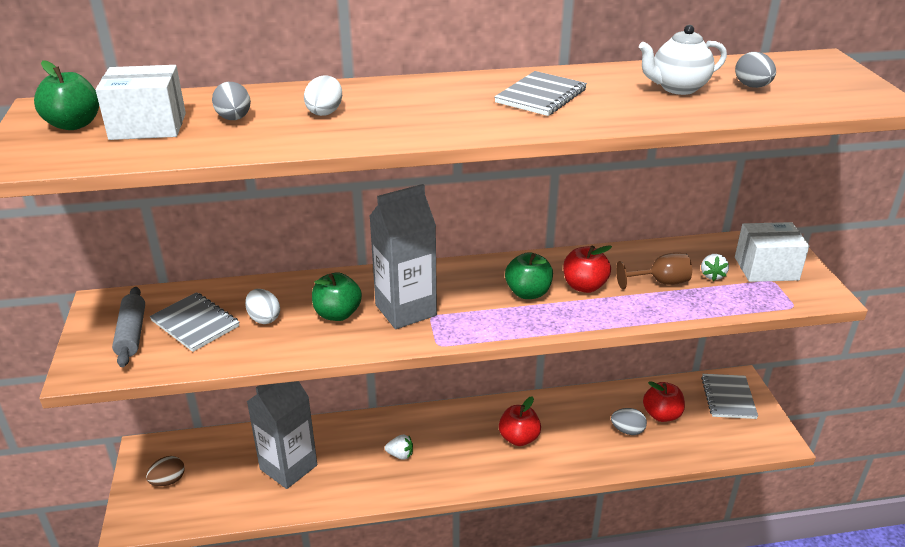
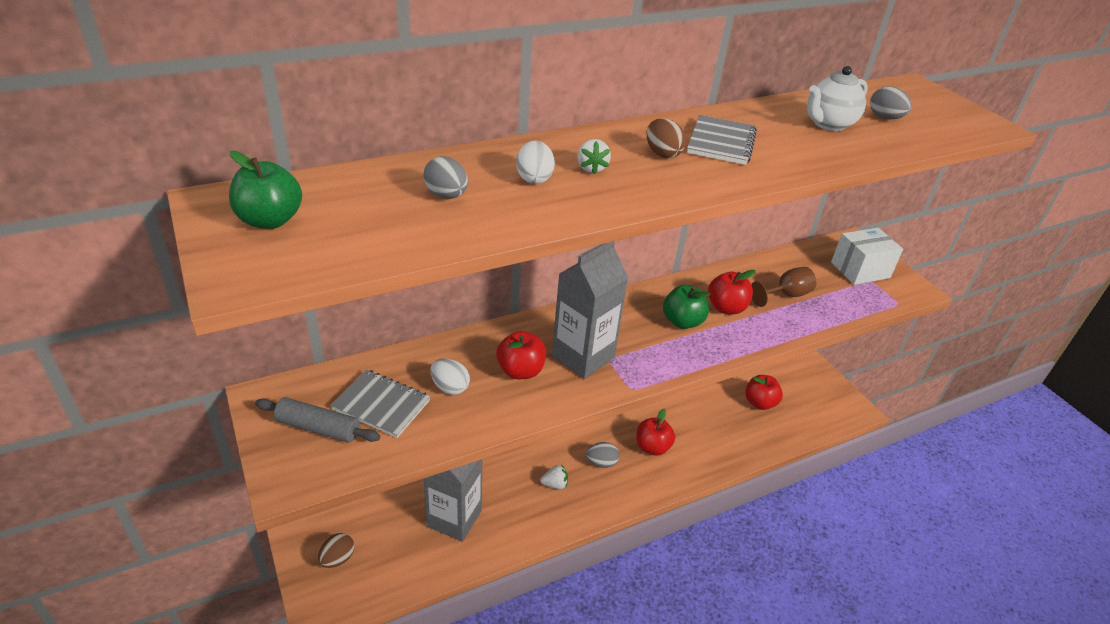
camera: 20 degrees left, 5 degrees up
white box [96,65,186,140] -> none
grey rolling pin [112,287,145,367] -> grey rolling pin turned 45 degrees counterclockwise [255,397,380,443]
green apple [312,272,362,321] -> red apple [496,331,546,379]
grey egg [611,408,647,435] -> grey egg moved to [586,442,619,468]
white strawberry [701,254,729,281] -> white strawberry moved to [577,139,611,174]
grey notebook [701,374,758,419] -> none
none -> brown egg [647,119,686,158]

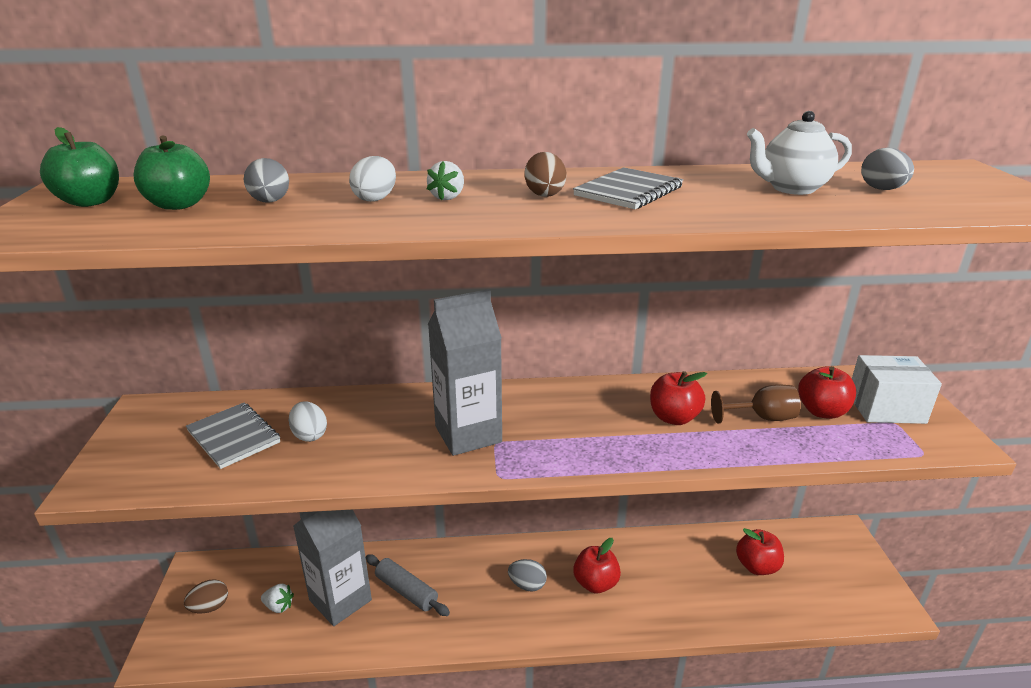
camera: 25 degrees right, 10 degrees down
grey rolling pin [255,397,380,443] -> grey rolling pin moved to [366,554,450,616]
red apple [496,331,546,379] -> red apple moved to [798,366,856,419]
white strawberry [540,465,568,489] -> white strawberry moved to [261,584,294,613]
green apple [663,285,711,329] -> green apple moved to [133,136,210,210]

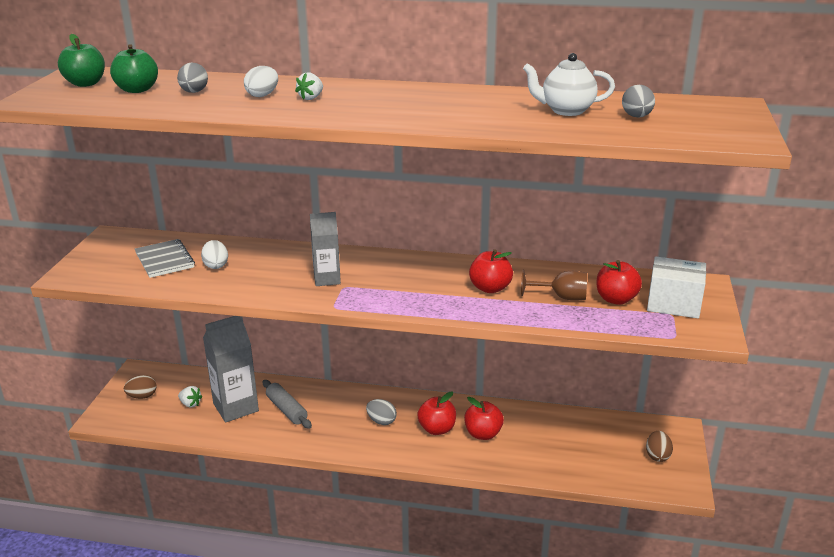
camera: 15 degrees right, 0 degrees up
grey carton [428,289,502,456] -> grey carton [310,212,341,286], size x0.62
brown egg [524,152,567,197] -> brown egg moved to [646,431,673,462]
grey notebook [573,167,683,209] -> none
red apple [736,528,784,575] -> red apple moved to [464,397,504,440]

